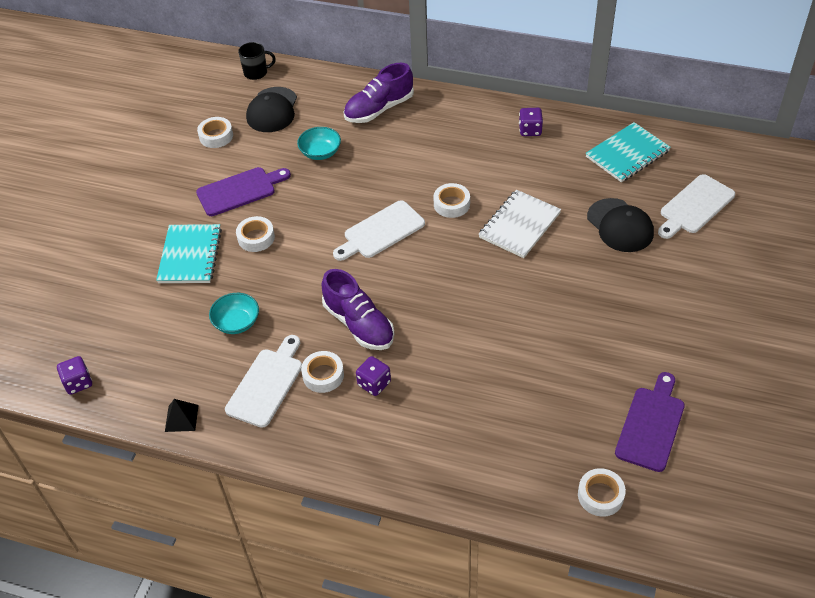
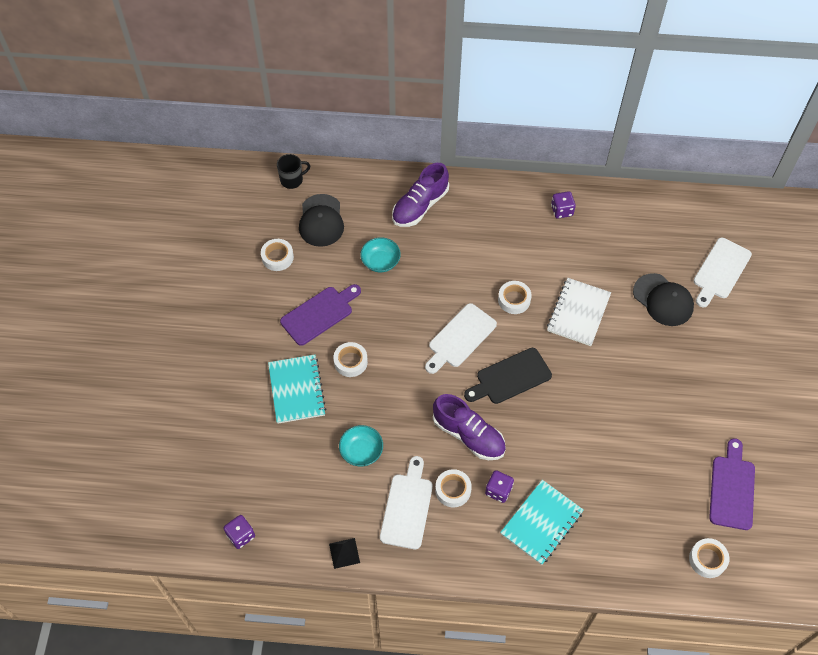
camera: 15 degrees left, 10 degrees up
turquoise notebook [586,122,671,182] -> turquoise notebook moved to [500,480,584,565]
none -> black cutting board [464,348,552,404]

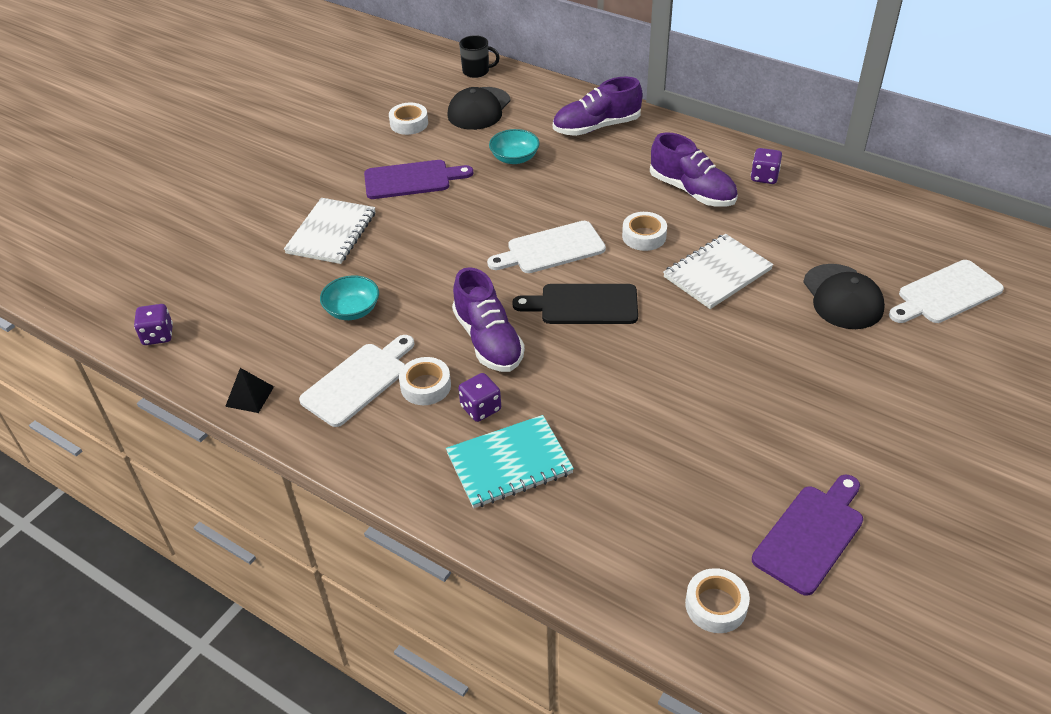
camera: 30 degrees right, 15 degrees down
turquoise notebook [268,355,326,424] -> white notebook [284,198,375,264]
white tape [333,342,368,377] -> none
none -> purple shoe [650,132,738,207]

